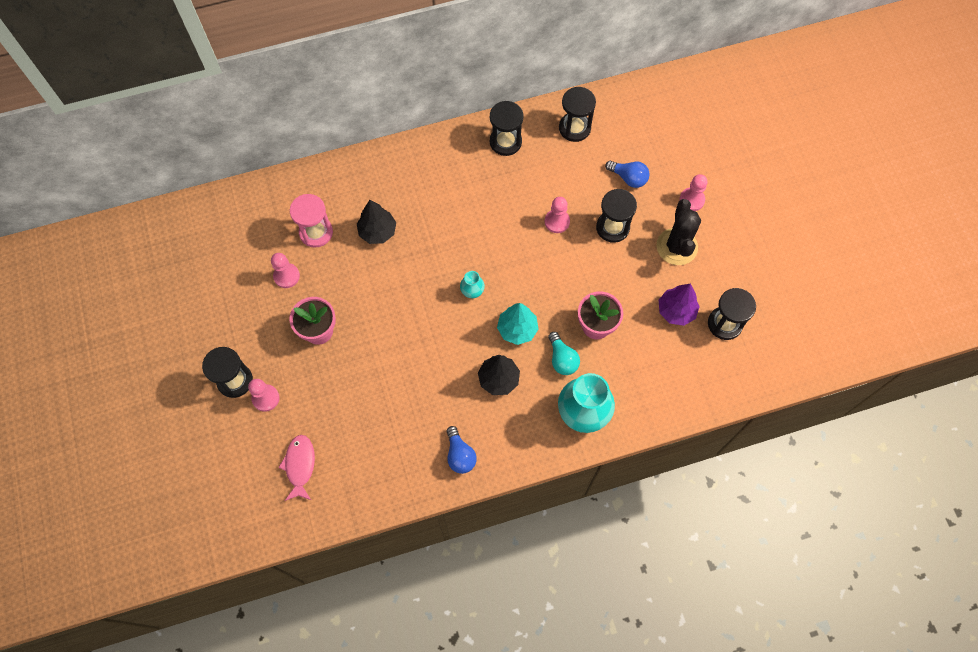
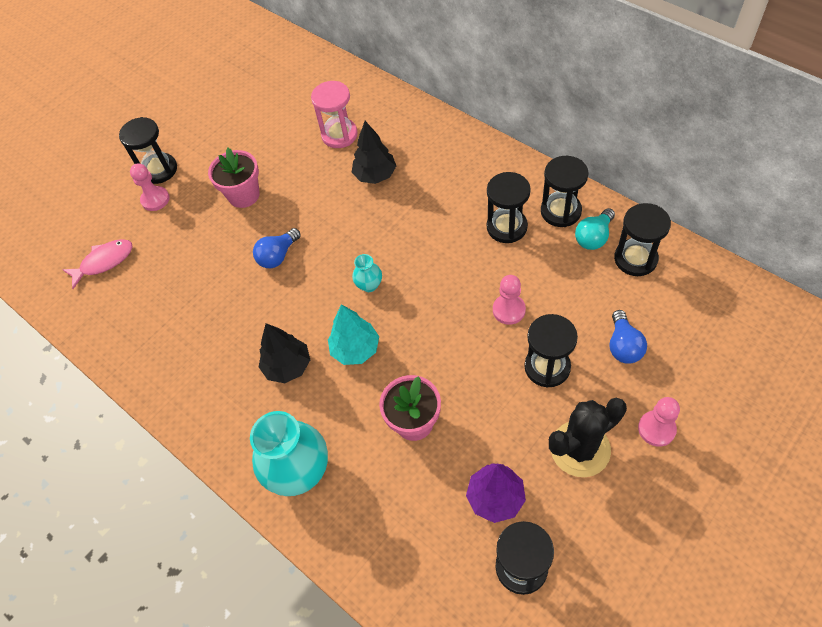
camera: 65 degrees right, 10 degrees down
pink pawn [271,253,300,288] -> none
blue light bulb [447,426,477,474] -> blue light bulb moved to [253,228,301,268]
turquoise light bulb [548,332,580,375] -> turquoise light bulb moved to [575,208,615,250]
none -> black hourglass [487,172,531,243]

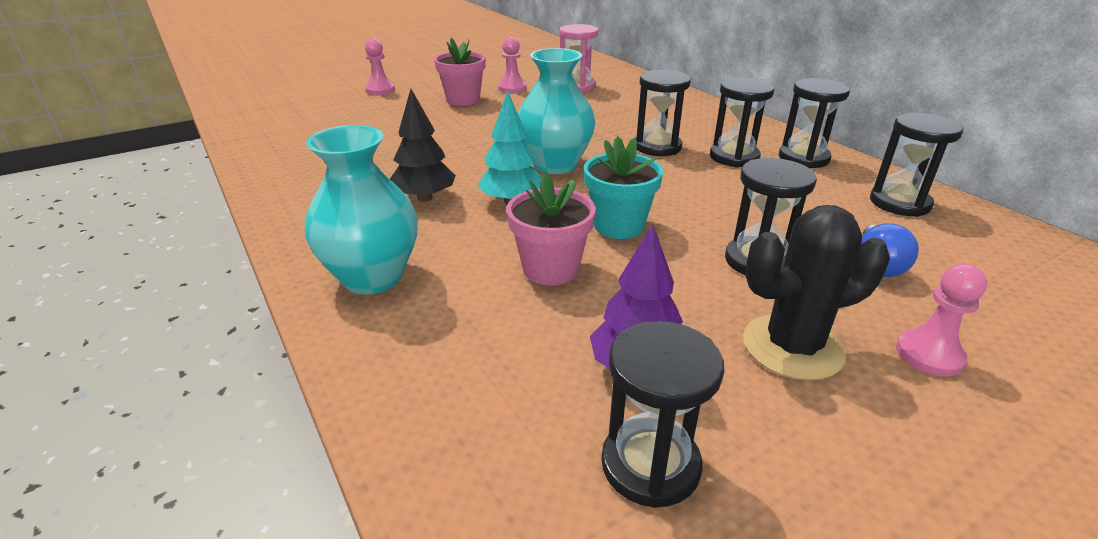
camera: 10 degrees right, 25 degrees down
pink fish [63,239,133,289] -> none
black hourglass [119,117,177,184] -> black hourglass moved to [636,70,691,156]
blue light bulb [253,228,301,268] -> none
black tree [352,121,396,184] -> none
turquoise vase [352,254,382,292] -> turquoise vase [518,48,595,174], size x2.15
pink pawn [493,275,526,325] -> pink pawn moved to [498,37,527,93]
turquoise light bulb [575,208,615,250] -> none
none -> turquoise flower pot [584,136,663,239]

